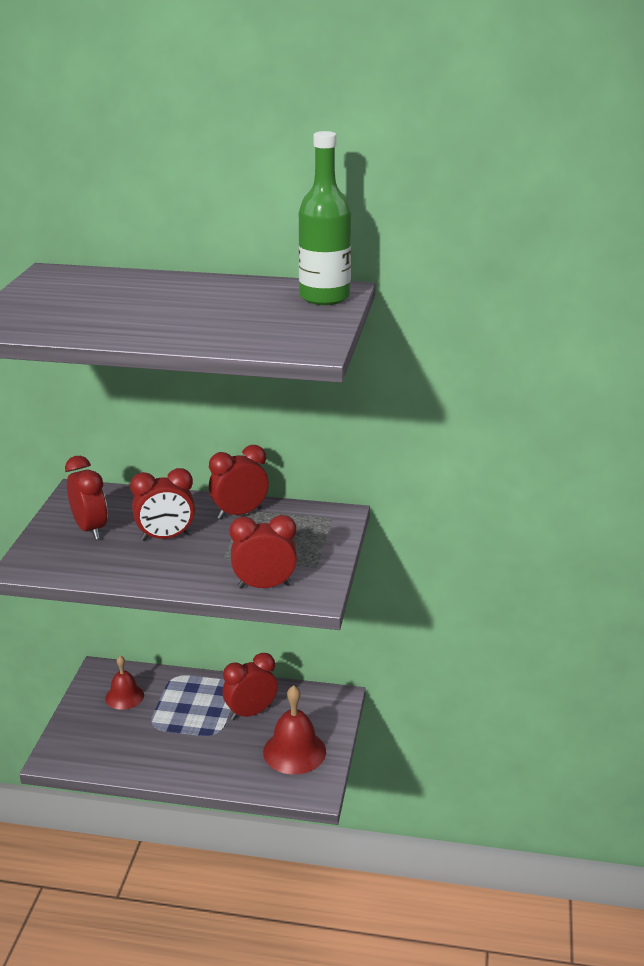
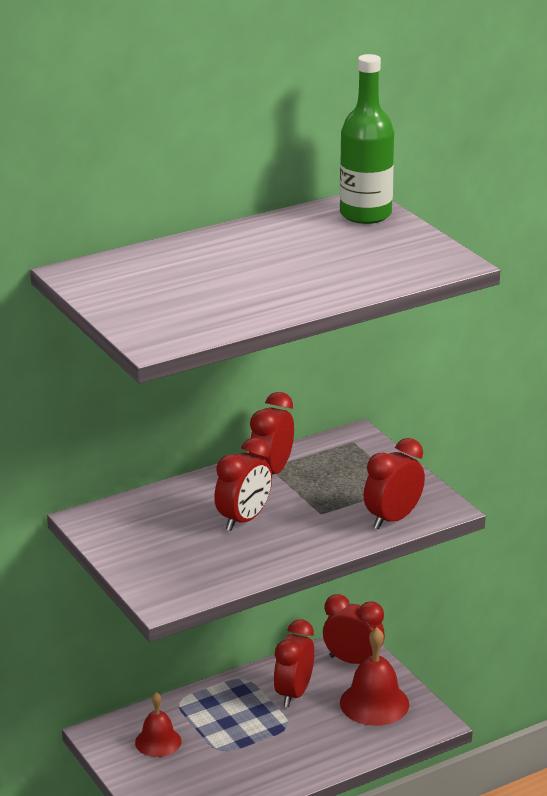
camera: 40 degrees left, 0 degrees up
red clock [65,456,108,540] -> red clock moved to [323,594,385,664]

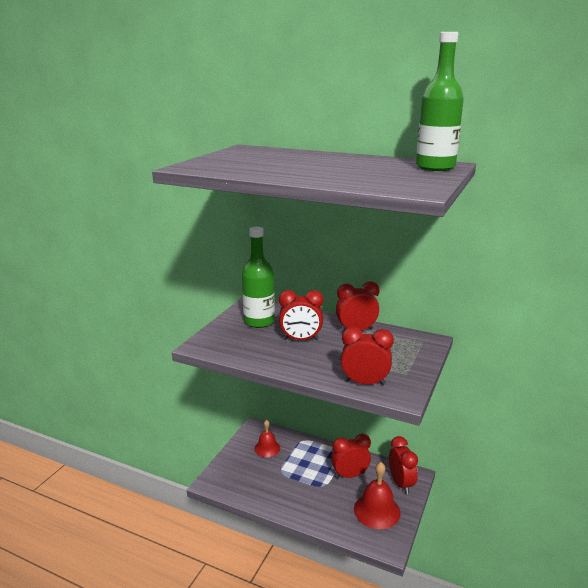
camera: 55 degrees right, 5 degrees down
none -> green bottle [242,227,275,328]

